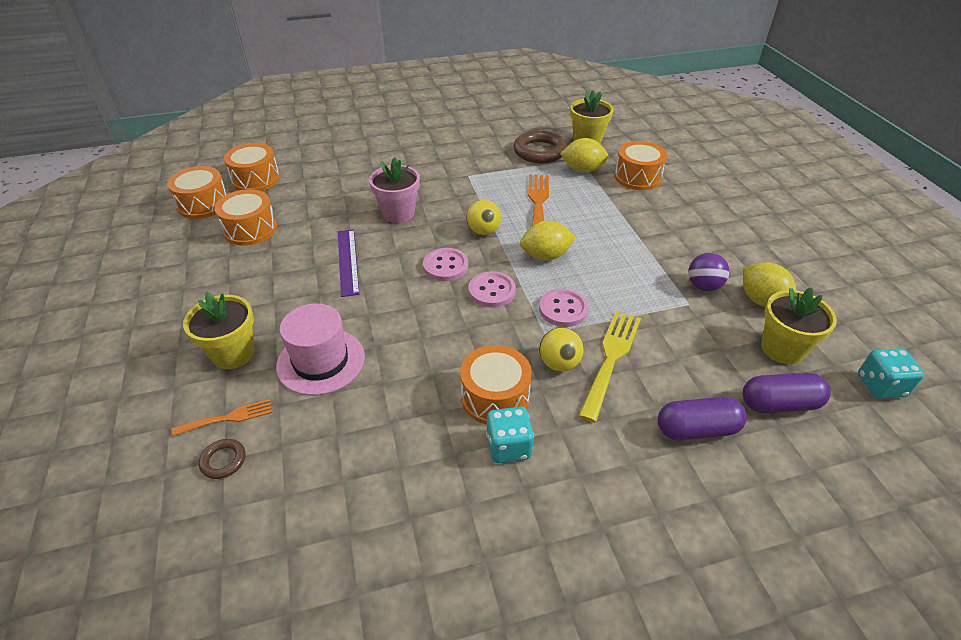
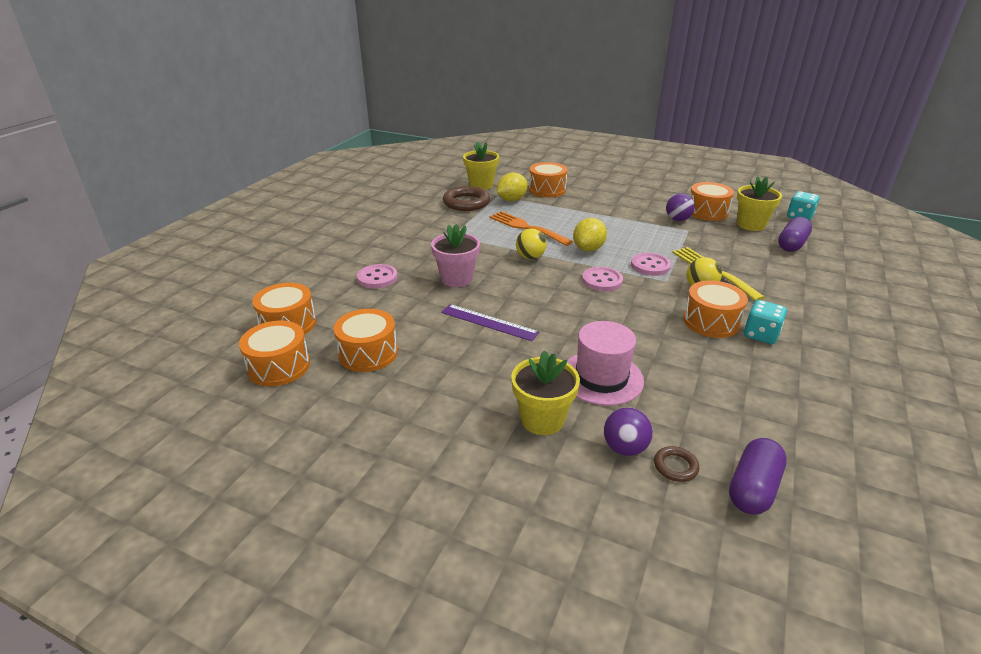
camera: 50 degrees left, 10 degrees down
orange fork [171,399,272,436] -> purple ball [604,407,653,456]
pink button [423,248,468,281] -> pink button moved to [357,264,398,289]
purple capsule [658,396,747,441] -> purple capsule moved to [729,438,787,515]
yellow lemon [743,262,796,307] -> orange drum [690,182,734,221]

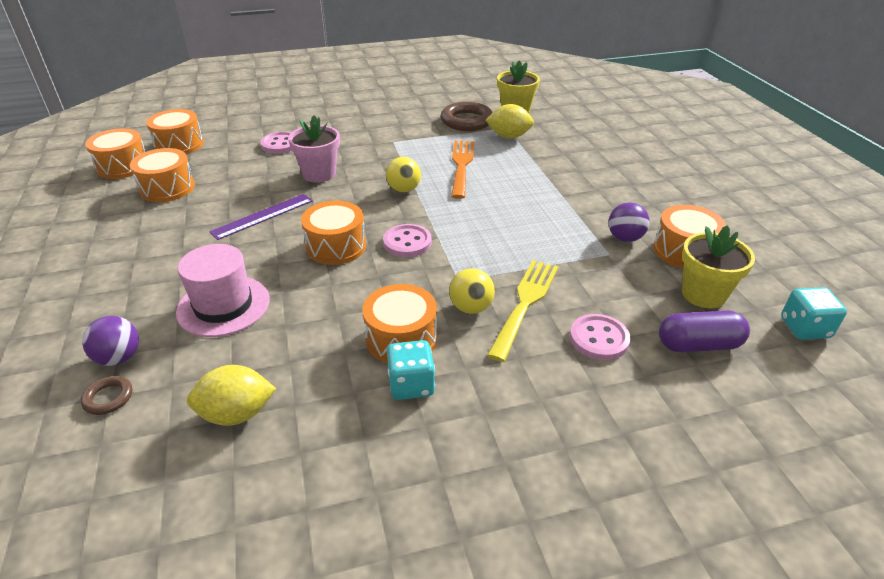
camera: 50 degrees right, 5 degrees up
purple ruler [441,304,539,341] -> purple ruler turned 60 degrees clockwise [209,194,313,240]
yellow flower pot [511,350,580,435] -> none
orange drum [529,162,568,197] -> orange drum moved to [301,201,366,265]
yellow lemon [573,218,607,252] -> yellow lemon moved to [187,365,276,426]
pink button [631,253,671,276] -> pink button moved to [570,314,630,360]
purple capsule [729,438,787,515] -> none

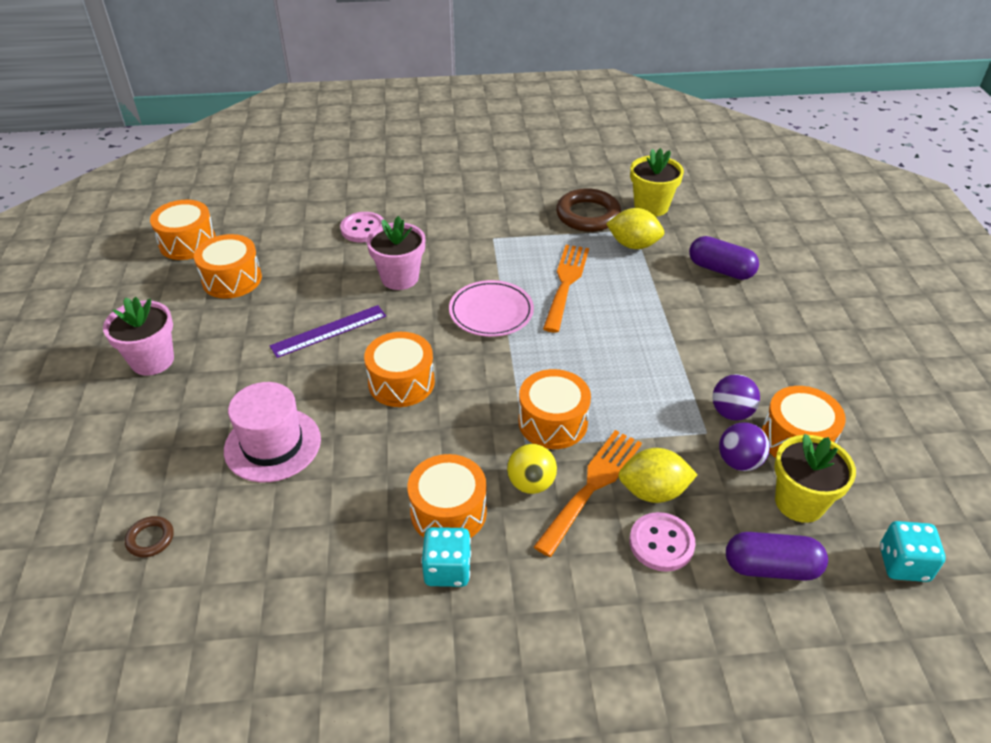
camera: 10 degrees right, 5 degrees up
purple ball [82,316,139,366] -> purple ball moved to [719,422,770,471]
orange drum [146,109,204,154] -> orange drum moved to [519,369,591,449]
yellow lemon [187,365,276,426] -> yellow lemon moved to [618,448,698,503]
pink button [383,224,432,257] -> none
yellow ball [386,157,421,193] -> pink plate [449,280,534,337]
yellow fork [487,260,559,362] -> orange fork [534,430,642,557]
none -> pink flower pot [103,297,174,376]
none -> purple capsule [689,236,759,280]

